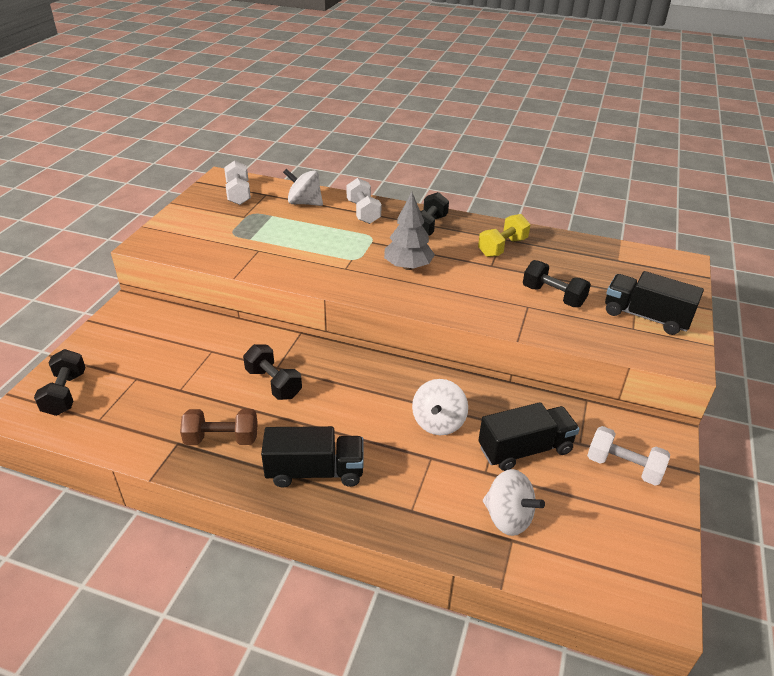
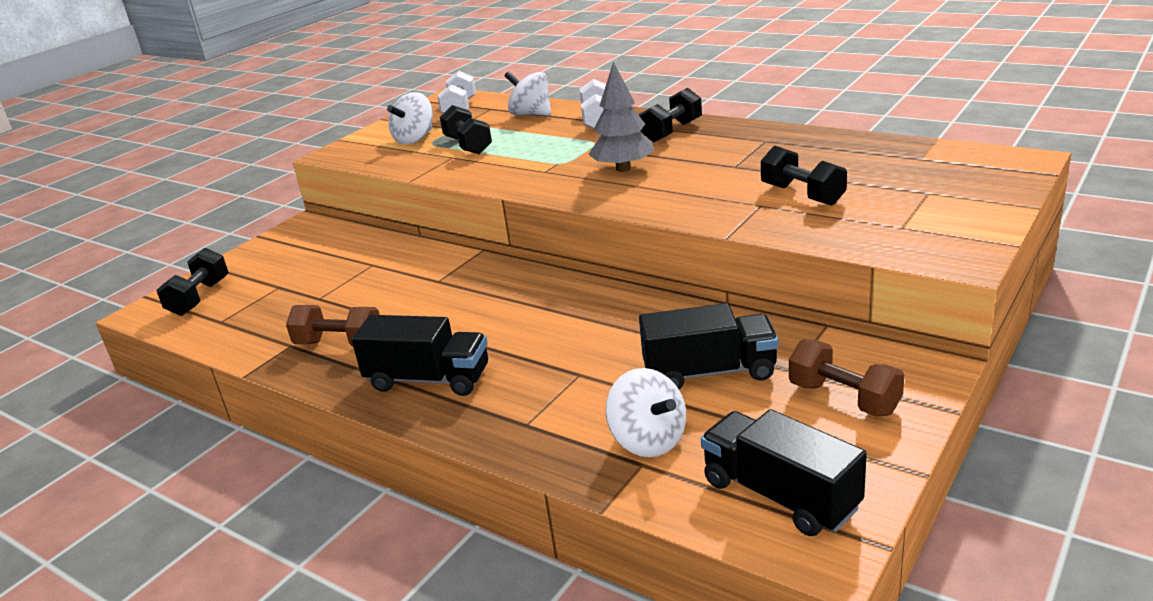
camera: 20 degrees right, 10 degrees down
black dumbbell [243,344,302,400] -> black dumbbell moved to [440,105,492,154]
white spinning top [412,379,468,435] -> white spinning top moved to [387,92,433,144]
yellow dumbbell [478,214,530,257] -> none
white dumbbell [587,426,670,486] -> brown dumbbell [789,339,904,416]
black truck [605,271,704,335] -> black truck moved to [701,409,867,536]

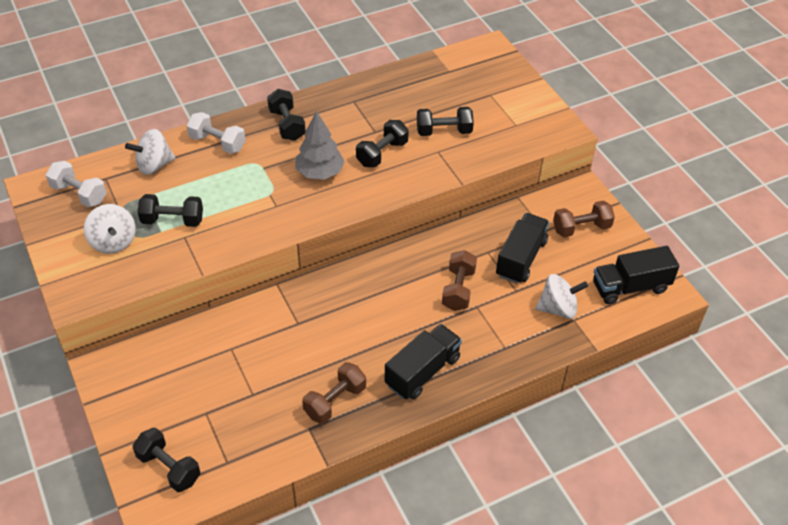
camera: 65 degrees left, 20 degrees up
none -> black dumbbell [356,120,409,168]
none -> brown dumbbell [442,250,477,311]

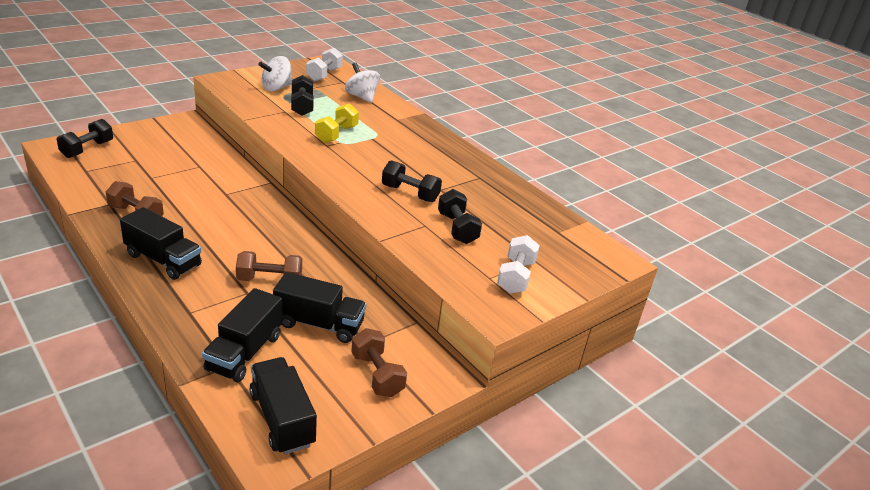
camera: 75 degrees right, 15 degrees down
white dumbbell [186,112,245,154] -> white dumbbell moved to [497,235,540,294]
black dumbbell [267,89,306,141] -> none
grey tree [296,111,345,180] -> none
white spinning top [536,274,588,319] -> black truck [202,288,282,382]
none -> yellow dumbbell [315,103,359,143]

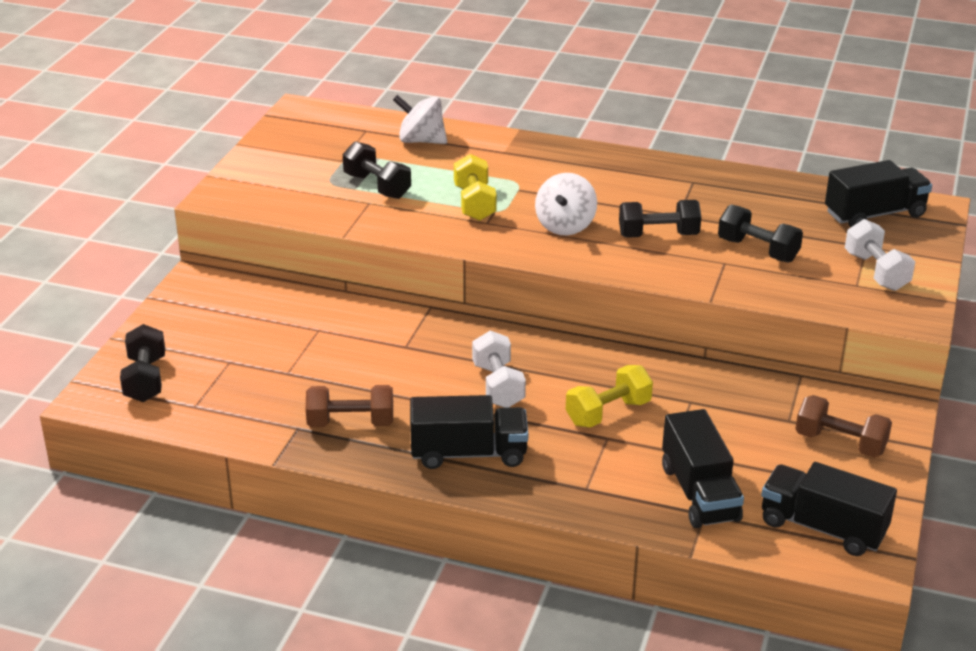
camera: 30 degrees left, 0 degrees up
brown dumbbell [236,251,302,281] -> yellow dumbbell [566,365,653,428]
white spinning top [258,56,292,91] -> white spinning top moved to [535,173,597,235]
black truck [273,272,366,343] -> black truck moved to [825,160,932,227]
white dumbbell [306,48,343,81] -> white dumbbell moved to [472,331,526,408]

